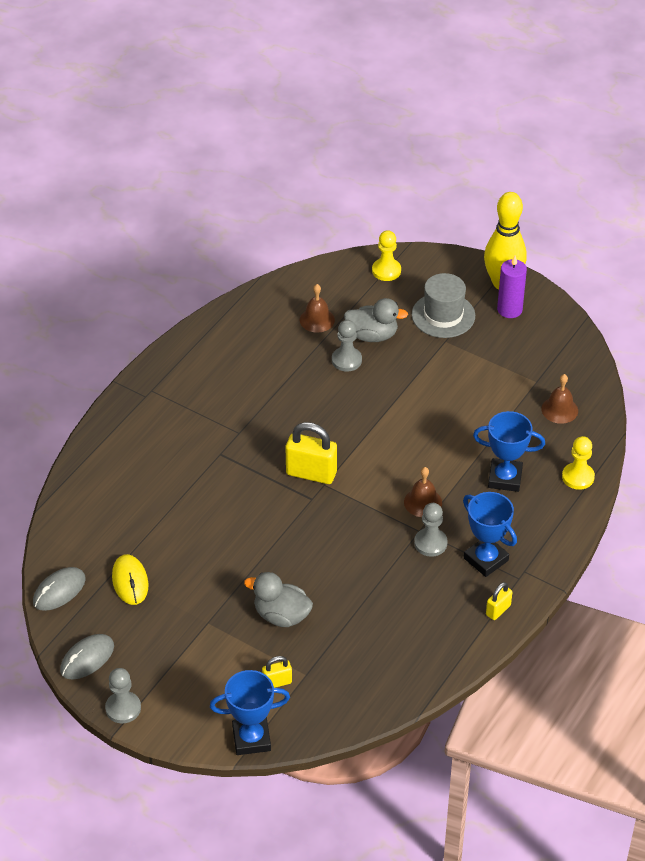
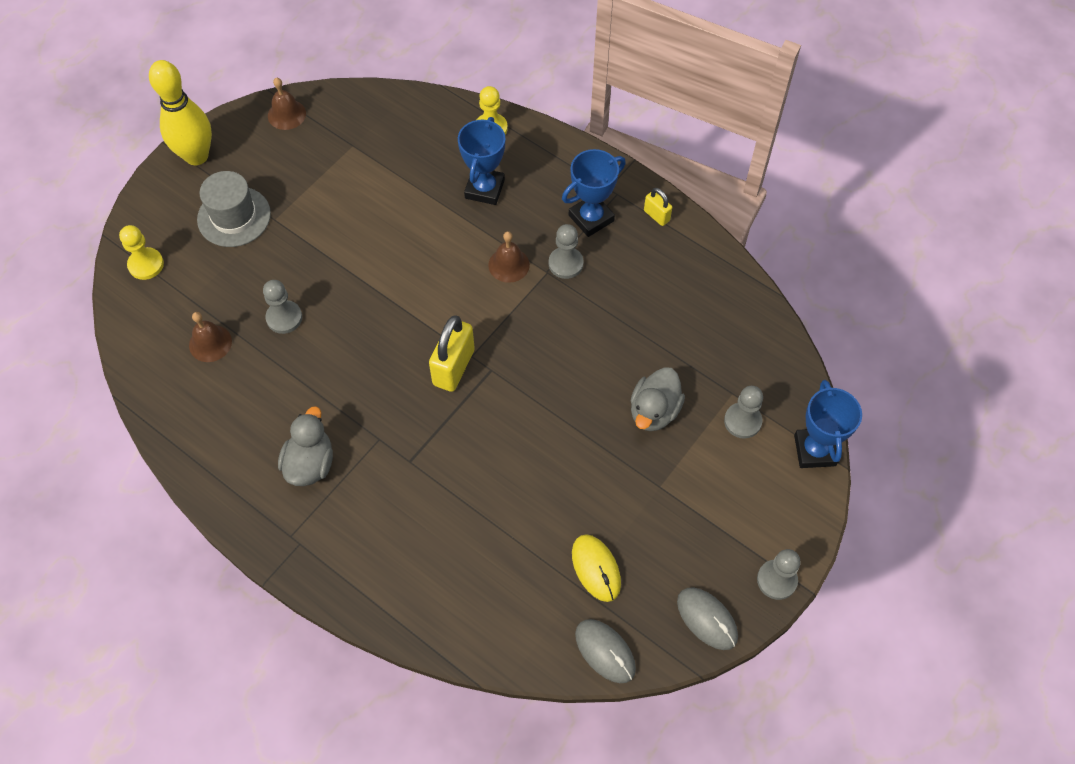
camera: 85 degrees left, 15 degrees up
yellow mouse [112,554,148,605] -> yellow mouse turned 75 degrees clockwise [572,534,621,602]
yellow padlock [262,656,292,688] -> grey pawn [724,386,763,439]
grey duck [344,298,408,342] -> grey duck moved to [278,406,333,486]
purple candle [497,256,527,318] -> none
brown bell [541,374,578,424] -> brown bell moved to [268,78,306,130]

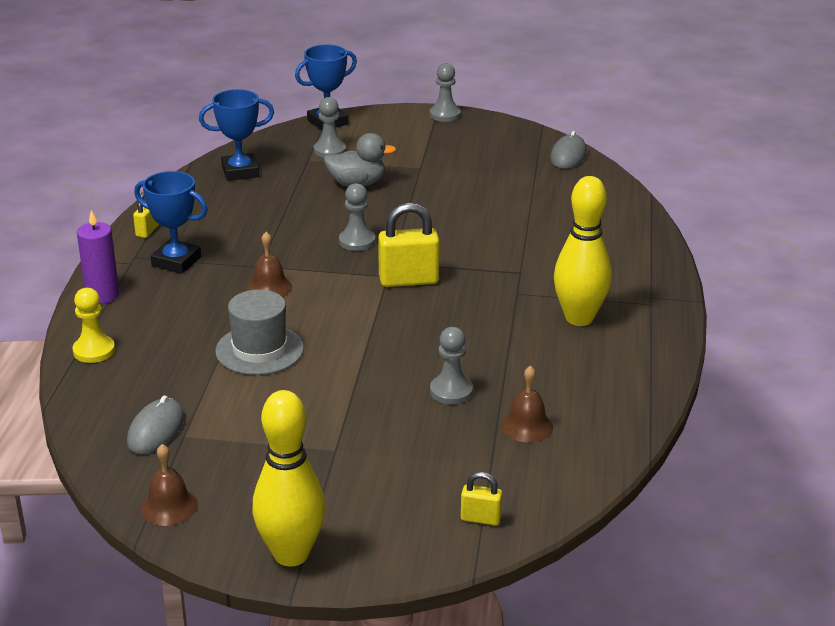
camera: 120 degrees left, 30 degrees down
yellow pawn [119,225,164,280] -> yellow padlock [461,472,502,525]
grey hat [197,171,271,247] -> grey hat moved to [215,289,304,375]
grey duck [278,406,333,486] -> yellow bowling pin [554,176,612,326]
blue trophy [458,117,505,205] -> blue trophy moved to [199,89,274,181]
grey pawn [549,224,583,279] -> grey pawn moved to [339,183,375,251]
yellow mouse [572,534,621,602] -> none
grey mouse [677,587,738,650] -> grey mouse moved to [127,395,184,454]
none -> purple candle [77,210,119,304]

